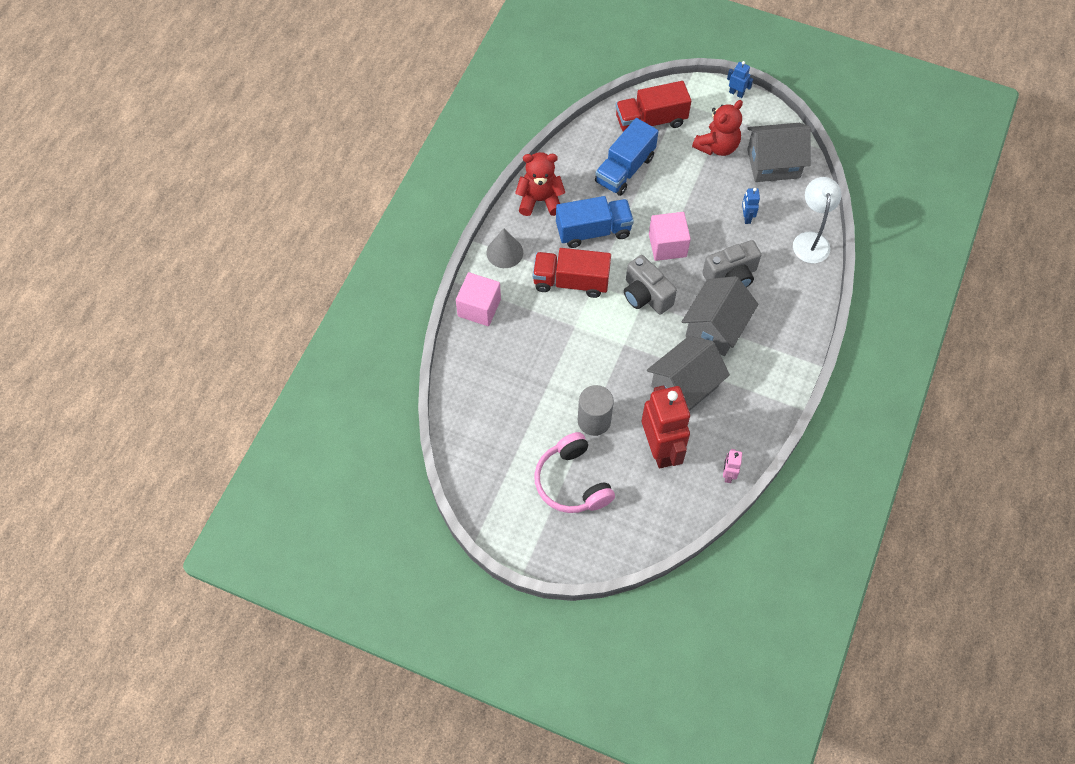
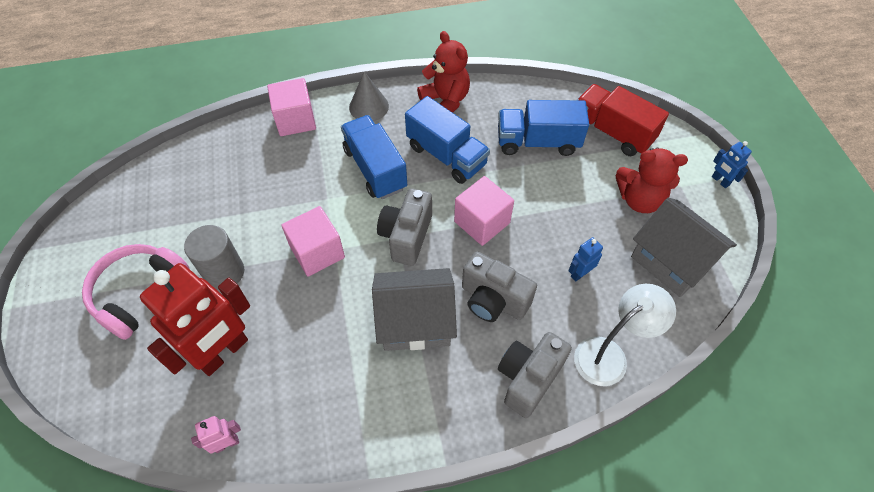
camera: 55 degrees right, 5 degrees down
red truck [533,248,611,298] -> blue truck [341,115,407,199]
grey house [647,336,730,411] -> none
blue robot [727,61,753,98] -> blue robot turned 150 degrees clockwise [712,141,752,188]
none -> pink cube [281,206,345,277]
none -> grey camera [498,332,572,418]

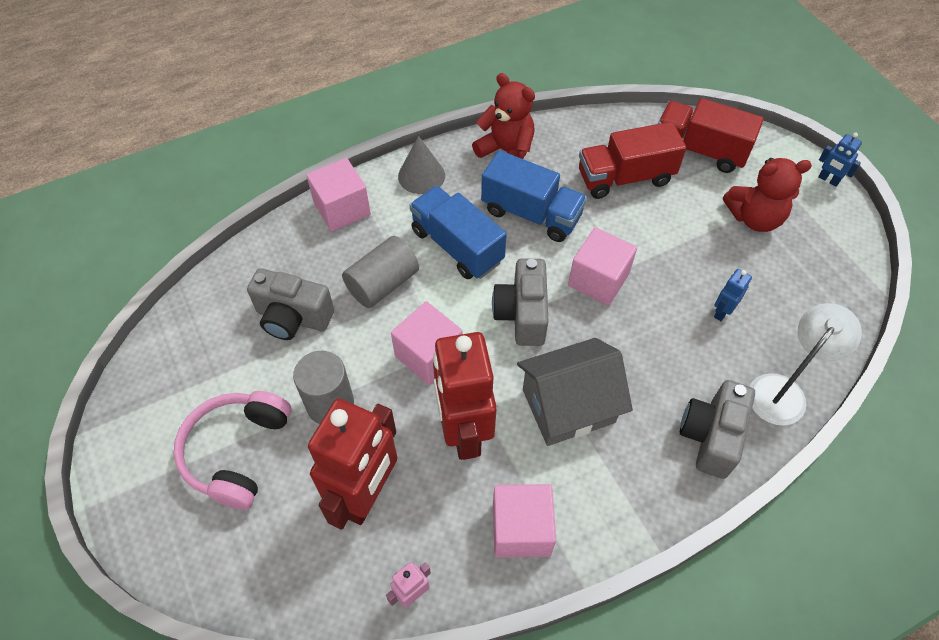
camera: 15 degrees left, 0 degrees up
grey camera [462,252,537,322] -> grey camera moved to [247,268,334,340]
blue truck [498,100,589,156] -> red truck [579,122,686,199]
grey house [631,197,737,297] -> none
none -> grey cylinder [342,236,419,308]
none -> red robot [433,332,497,460]
none -> pink cube [493,484,556,558]

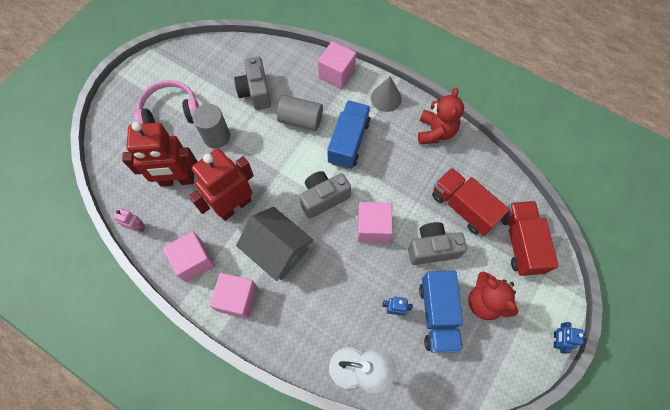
camera: 60 degrees right, 10 degrees up
pink cube [391,301,462,385] -> pink cube moved to [209,273,258,319]
blue truck [481,150,587,242] -> blue truck moved to [419,270,463,353]
grey camera [680,380,755,479] -> grey camera moved to [408,222,467,265]

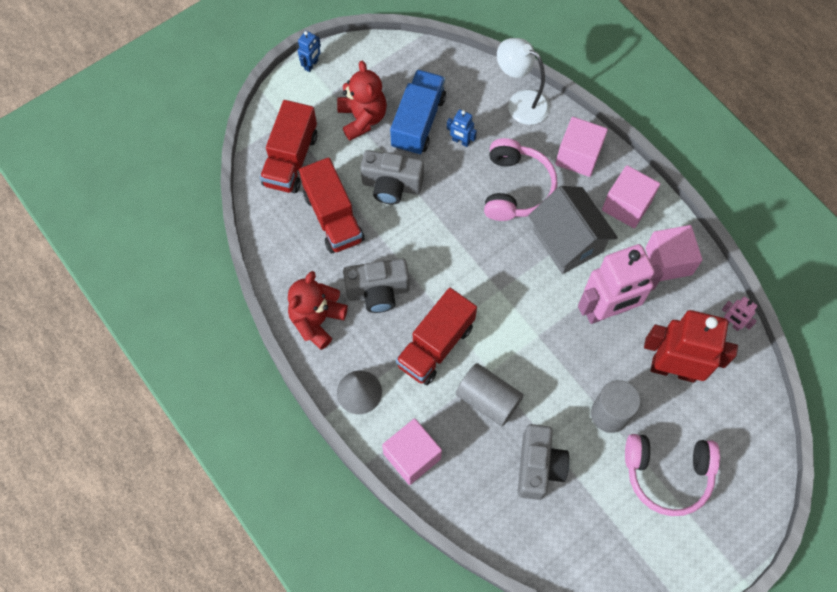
camera: 160 degrees left, 0 degrees up
red robot [189,149,254,221] -> pink robot [578,244,663,324]
grey camera [299,171,351,219] -> grey camera moved to [343,258,409,313]
blue truck [327,100,371,169] -> red truck [396,288,477,385]
pink cube [357,202,393,243] -> pink cube moved to [555,117,608,177]
none -> pink headphones [484,138,558,221]

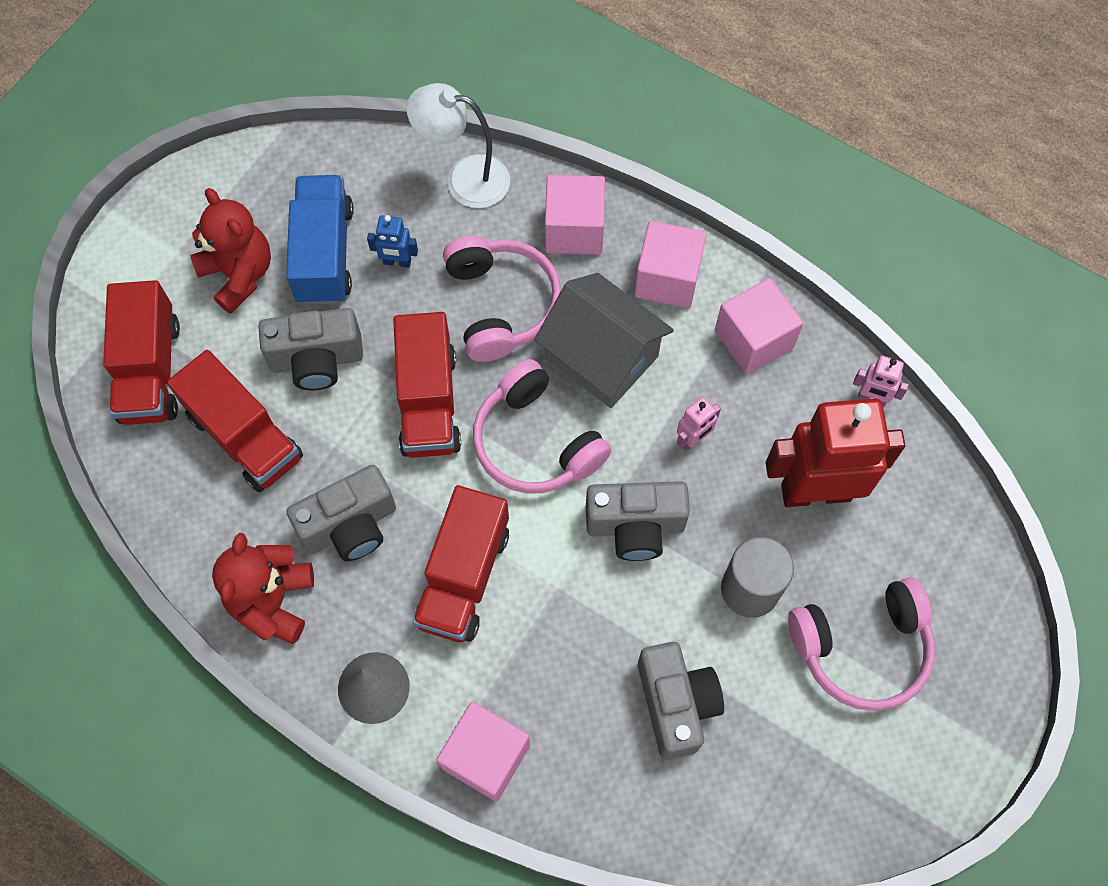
camera: 20 degrees left, 0 degrees up
blue robot [298,31,321,72] -> none
grey cylinder [456,363,523,426] -> none
pink robot [578,244,663,324] -> pink robot [677,397,721,451], size x0.42
none -> red truck [393,312,461,458]
none -> pink headphones [473,359,612,494]
none -> grey camera [586,481,690,561]

